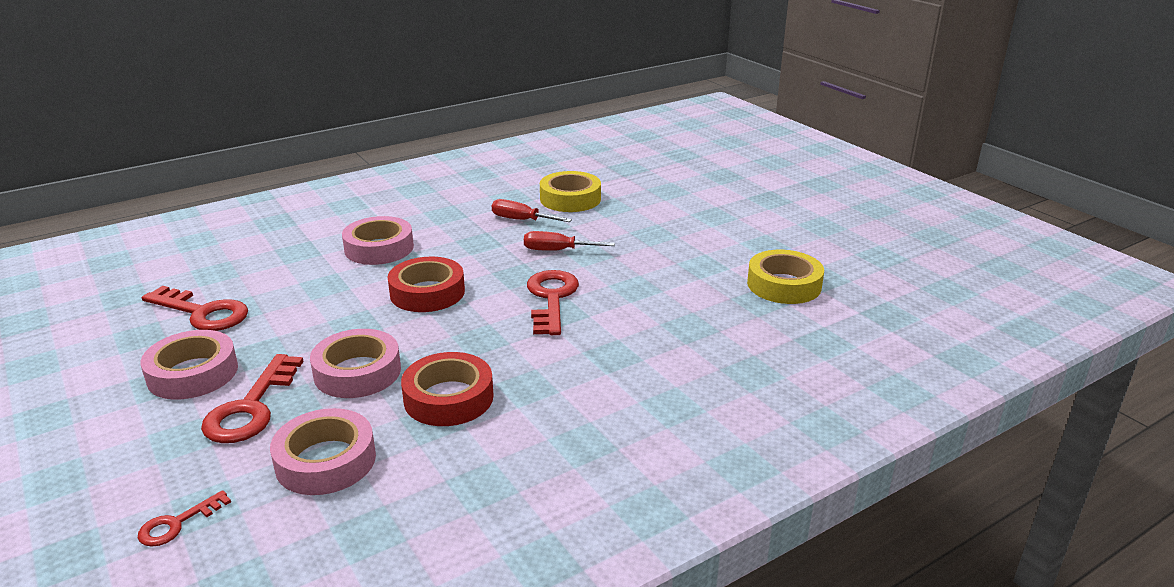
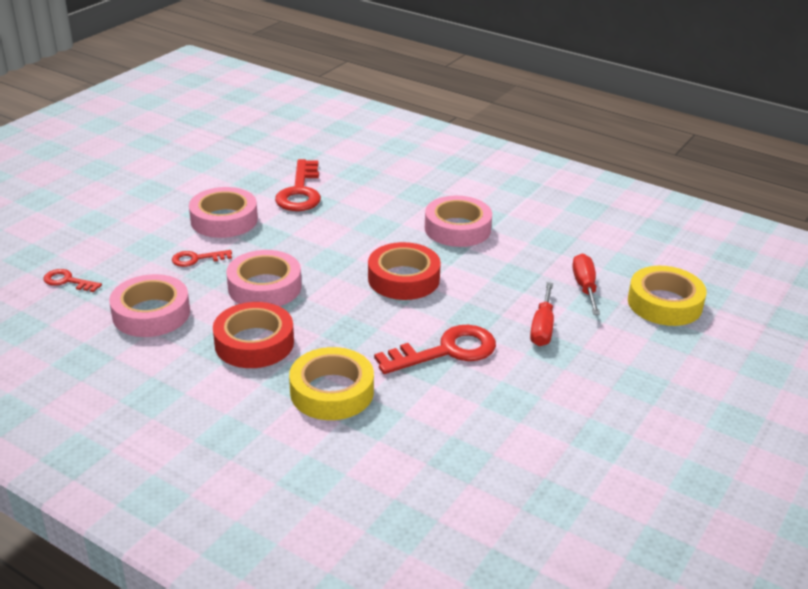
camera: 65 degrees right, 5 degrees up
red key [201,354,304,443] -> red key [172,250,232,267], size x0.53
red screwdriver [524,231,615,251] -> red screwdriver turned 150 degrees counterclockwise [530,282,554,346]
yellow tape [747,250,824,304] -> yellow tape moved to [289,347,374,420]

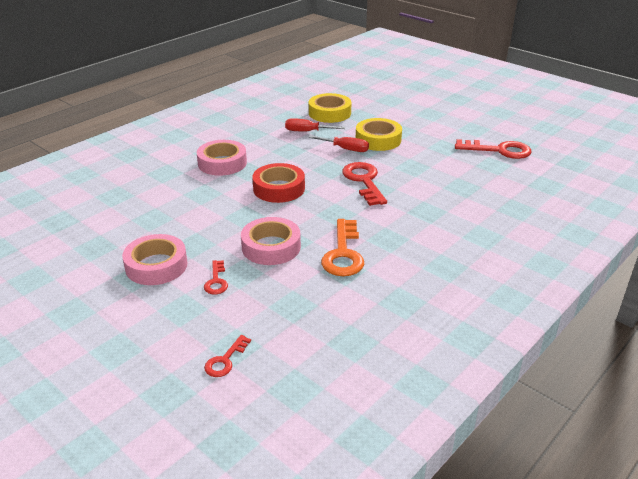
camera: 80 degrees left, 0 degrees up
pink tape [109,274,190,337] -> none
red tape [213,302,294,368] -> orange key [321,219,364,276]
red key [275,159,321,211] -> red key moved to [455,139,531,159]
yellow tape [289,347,374,420] -> yellow tape moved to [356,118,402,151]

